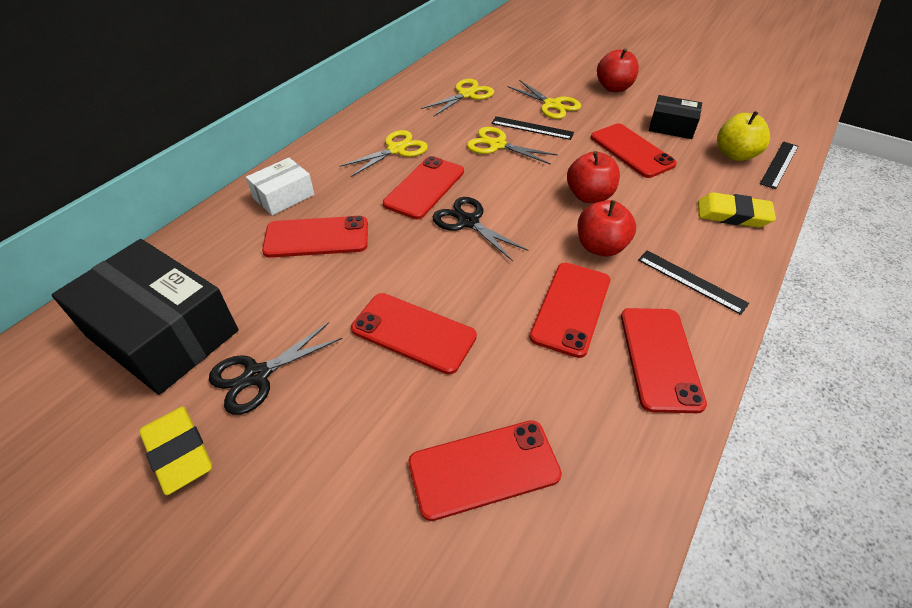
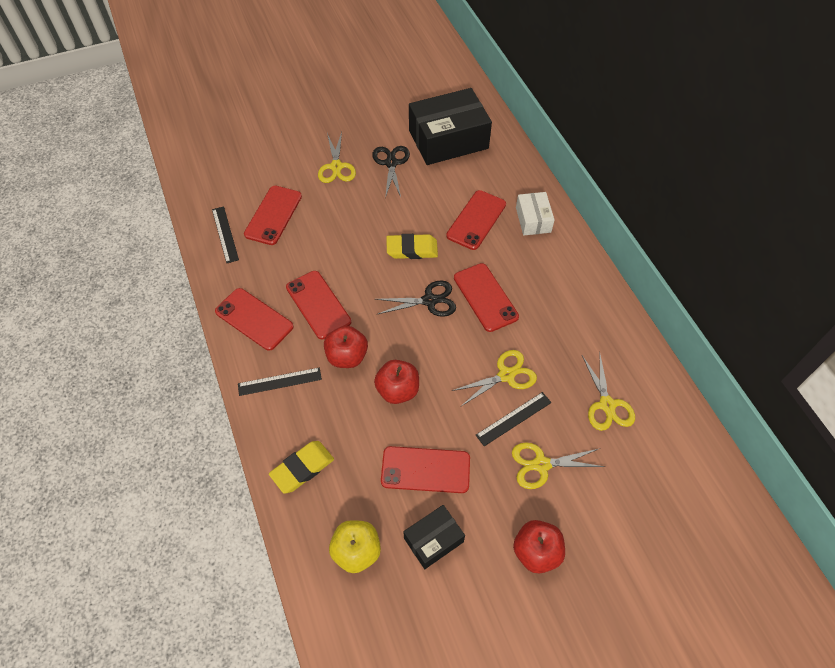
camera: 125 degrees right, 10 degrees up
yellow eraser [139,406,212,495] -> yellow eraser moved to [386,234,438,259]
yellow scissors [339,130,428,177] -> yellow scissors moved to [318,132,356,183]
red phone [351,293,477,375] -> none
black ruler [760,141,798,189] -> black ruler moved to [212,206,239,263]

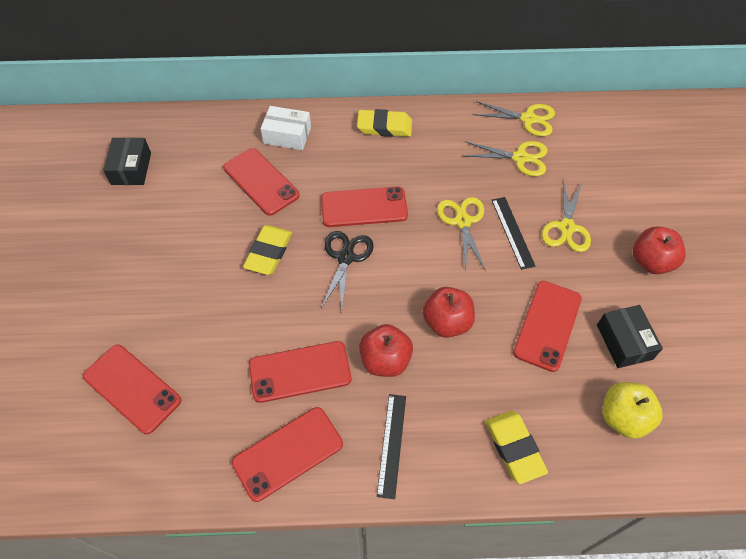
camera: 70 degrees left, 0 degrees up
black ruler [212,206,239,263] -> none
yellow scissors [318,132,356,183] -> yellow scissors moved to [473,101,555,137]
black scissors [372,146,410,198] -> none
black box [409,88,492,165] -> black box [103,138,151,185], size x0.51
none -> yellow eraser [357,109,412,137]

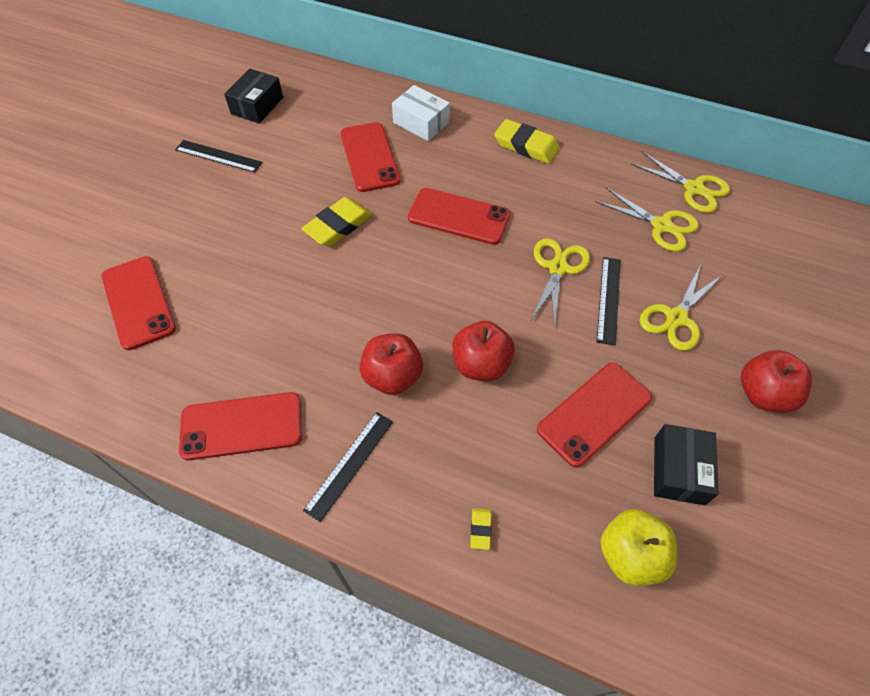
camera: 25 degrees right, 0 degrees up
red phone [249,341,351,403] -> none
black scissors [321,231,374,309] -> none
yellow eraser [485,410,548,484] -> yellow eraser [470,508,492,550], size x0.47
none -> black ruler [175,140,263,173]

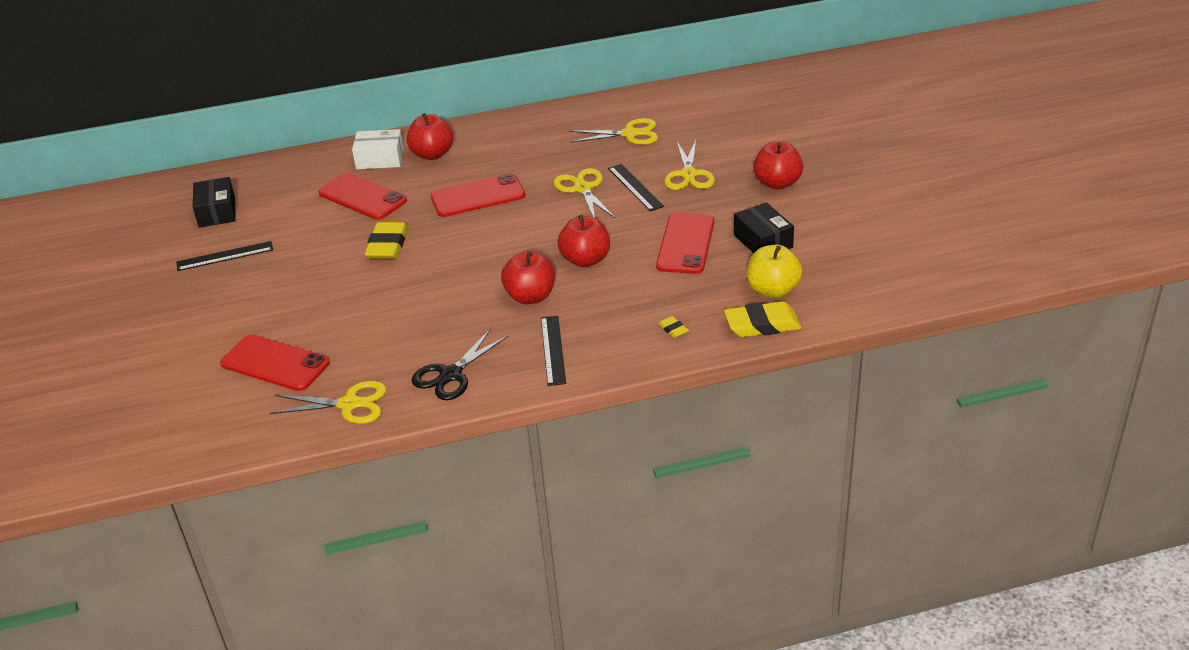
camera: 35 degrees left, 20 degrees down
red phone [179,392,302,461] -> black scissors [412,328,508,400]
yellow eraser [494,119,560,164] -> yellow eraser moved to [724,301,802,337]
yellow scissors [631,151,730,213] -> yellow scissors moved to [270,381,386,424]
none -> red apple [407,113,453,160]

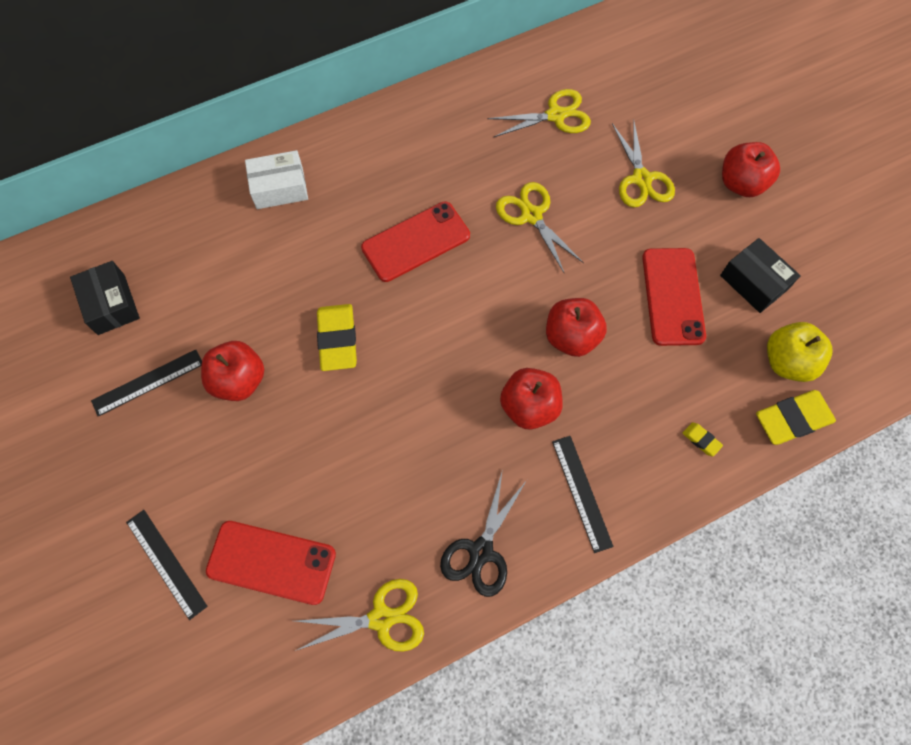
camera: 15 degrees left, 30 degrees up
red phone [318,173,407,220] -> none
red apple [407,113,453,160] -> red apple moved to [201,341,264,401]
black ruler [608,164,664,211] -> black ruler moved to [126,510,208,620]

